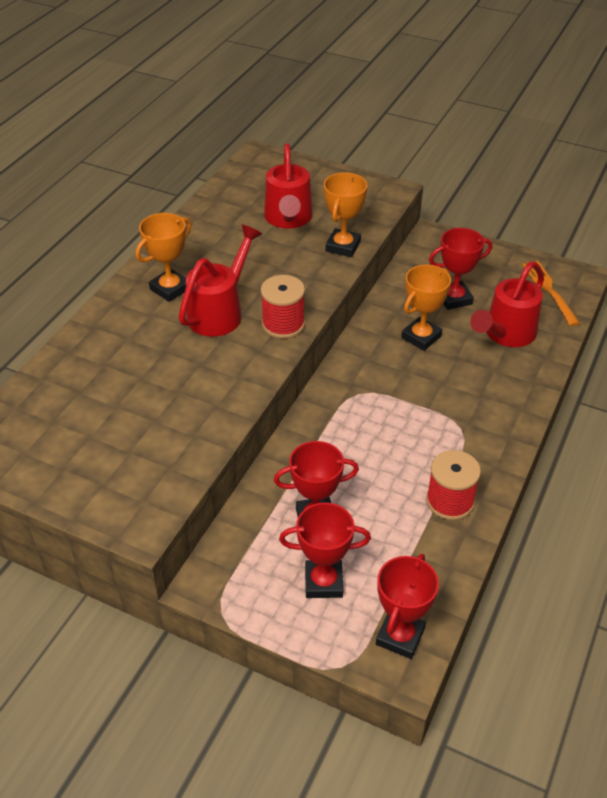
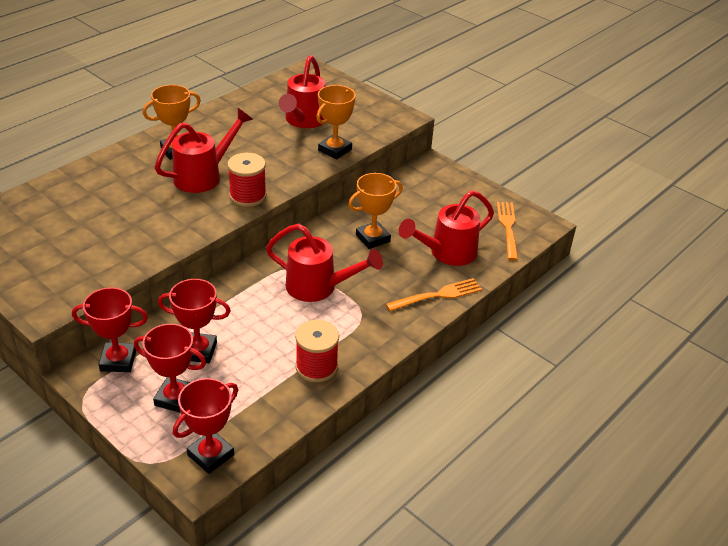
camera: 15 degrees right, 5 degrees down
red trophy [429,228,492,310] -> red trophy moved to [72,287,148,372]
none -> red watering can [266,224,383,302]
none -> orange fork [386,278,482,311]

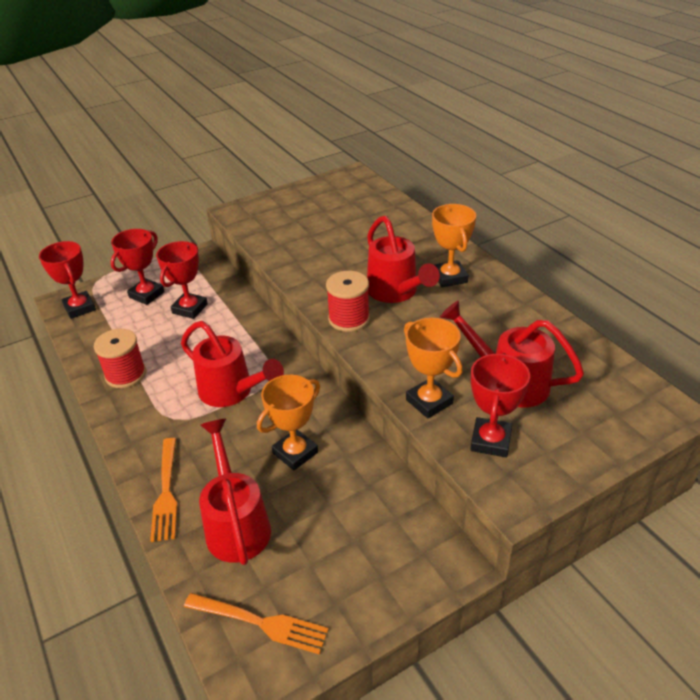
camera: 110 degrees right, 0 degrees up
red trophy [72,287,148,372] -> red trophy moved to [470,353,530,458]
red watering can [266,224,383,302] -> red watering can turned 90 degrees counterclockwise [181,321,284,407]
orange trophy [348,173,403,249] -> orange trophy turned 60 degrees clockwise [257,375,320,470]

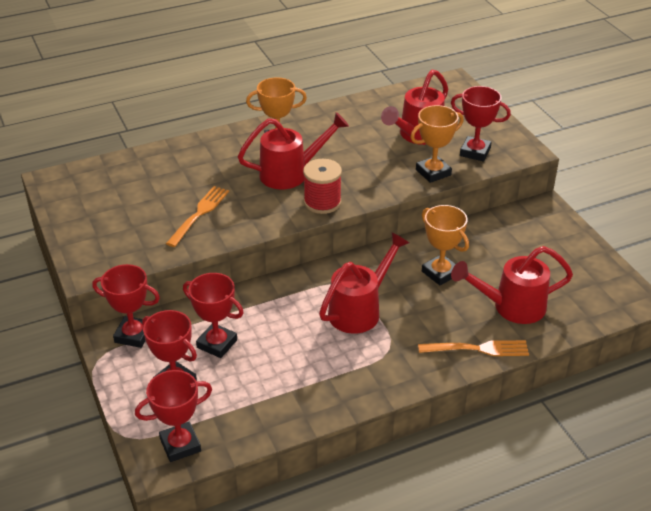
camera: 85 degrees left, 0 degrees up
red spool [94,329,146,388] -> none
orange fork [184,593,329,655] -> orange fork moved to [166,186,229,247]
none -> red trophy [92,264,160,348]

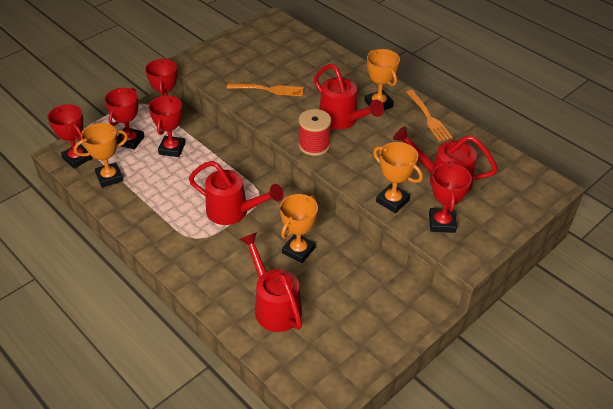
camera: 70 degrees right, 5 degrees up
orange fork [418,340,529,356] -> orange fork moved to [406,90,453,142]
none -> orange trophy [74,123,128,188]

